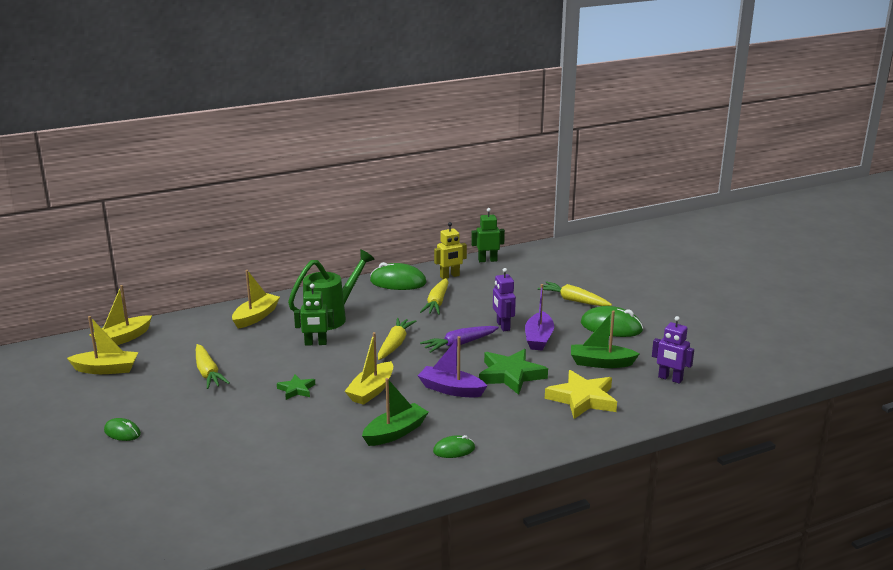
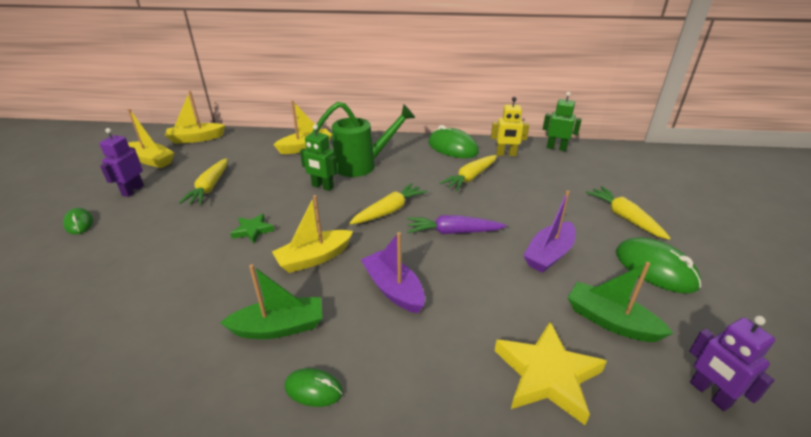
camera: 30 degrees right, 10 degrees up
green star [479,349,548,395] -> none
purple robot [493,268,516,331] -> purple robot moved to [99,128,144,197]

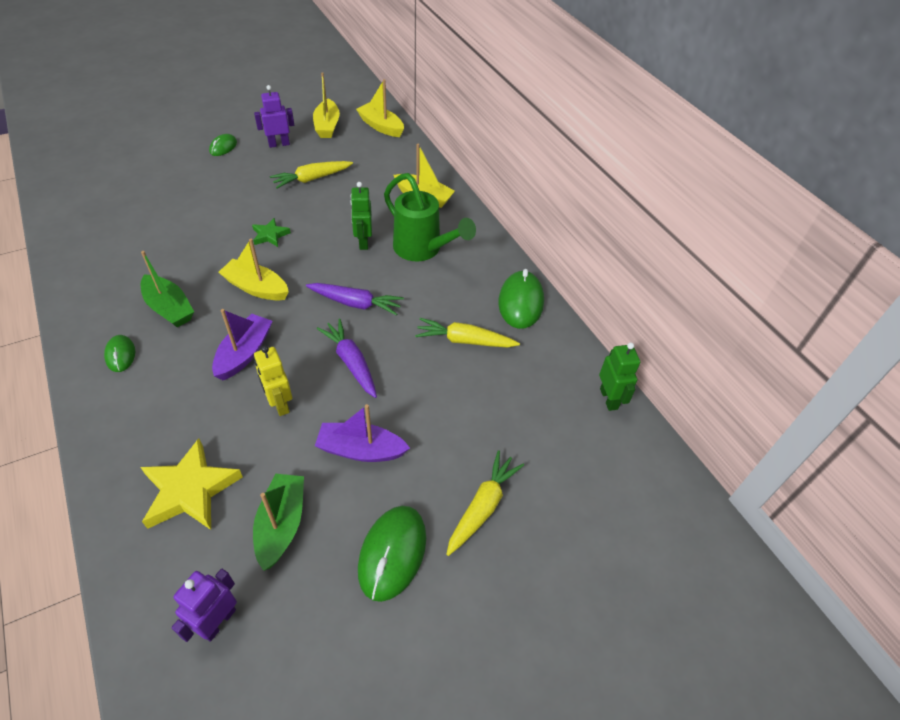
camera: 55 degrees right, 15 degrees up
yellow carrot [349,183,427,225] -> purple carrot [306,283,404,316]
yellow robot [491,97,529,156] -> yellow robot moved to [254,346,292,416]

